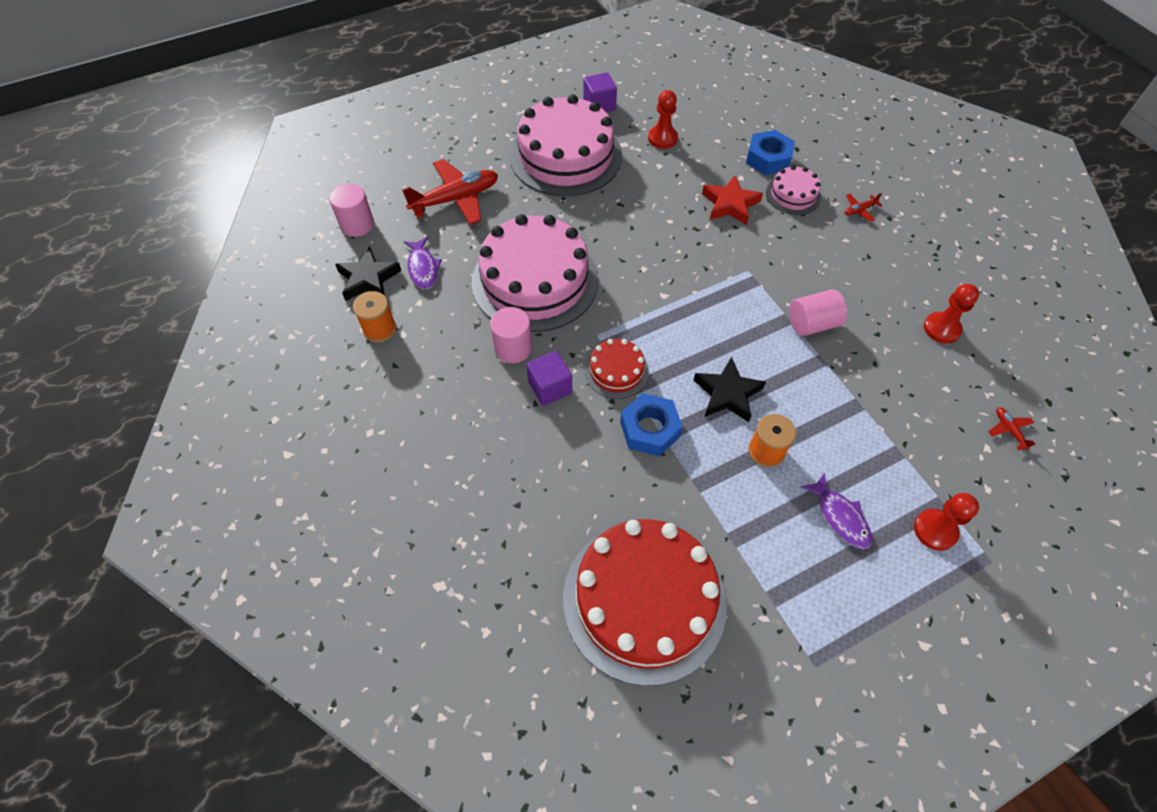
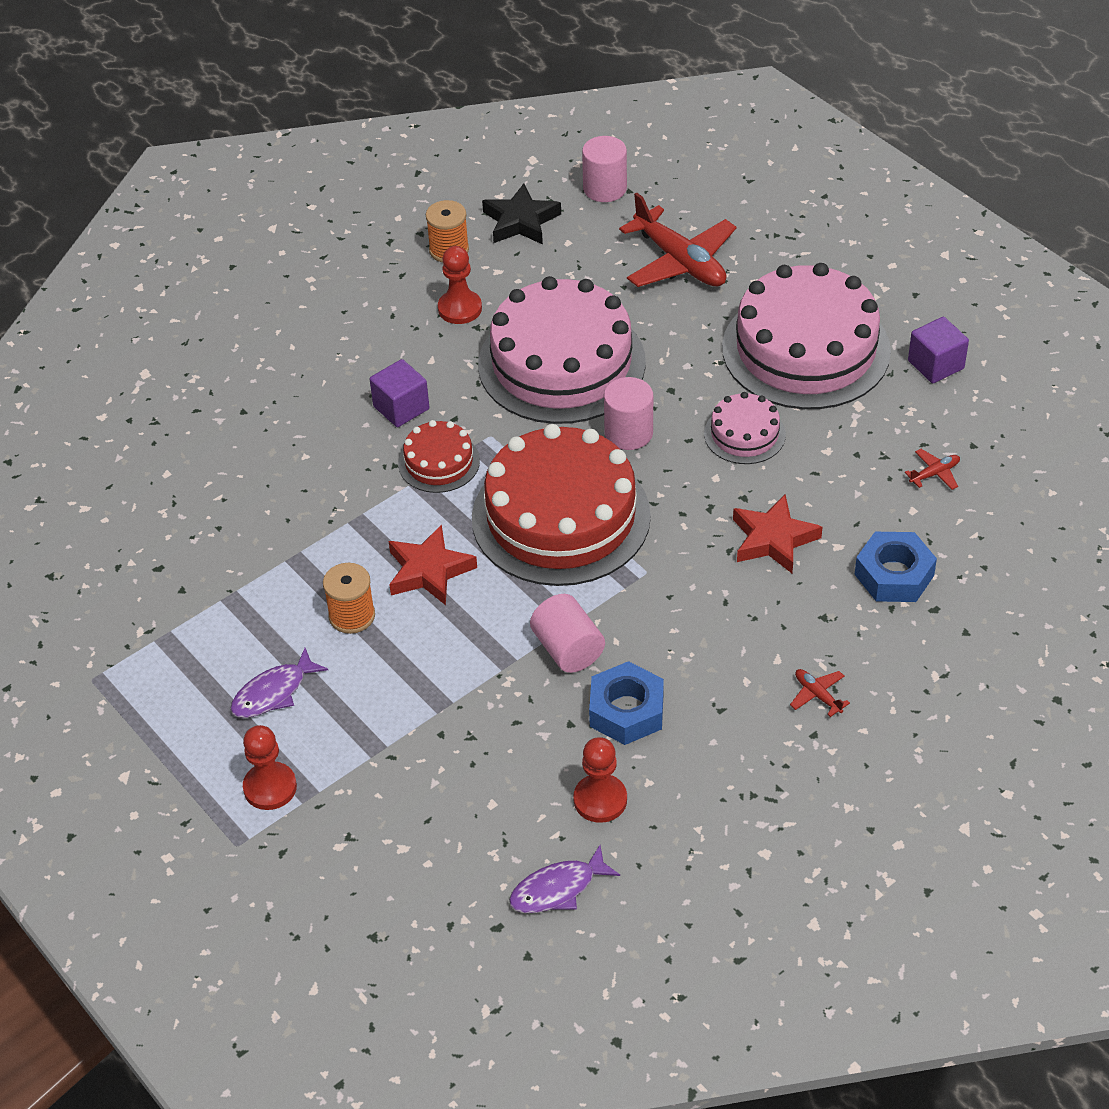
camera: 80 degrees right, 10 degrees down
purple fish [404,237,442,289] -> purple fish moved to [509,845,620,913]
pink cylinder [490,307,532,363] -> pink cylinder moved to [604,377,653,450]
red cake [563,519,727,686] -> red cake moved to [472,424,651,586]
blue nut [620,393,683,456] -> blue nut moved to [589,661,664,745]
red pawn [648,90,678,149] -> red pawn moved to [438,246,482,324]
black star [694,357,766,422] -> red star [389,524,477,605]
pink cake [766,165,821,215] -> pink cake moved to [704,392,786,464]
red plane [988,407,1036,450] -> red plane moved to [905,449,960,490]

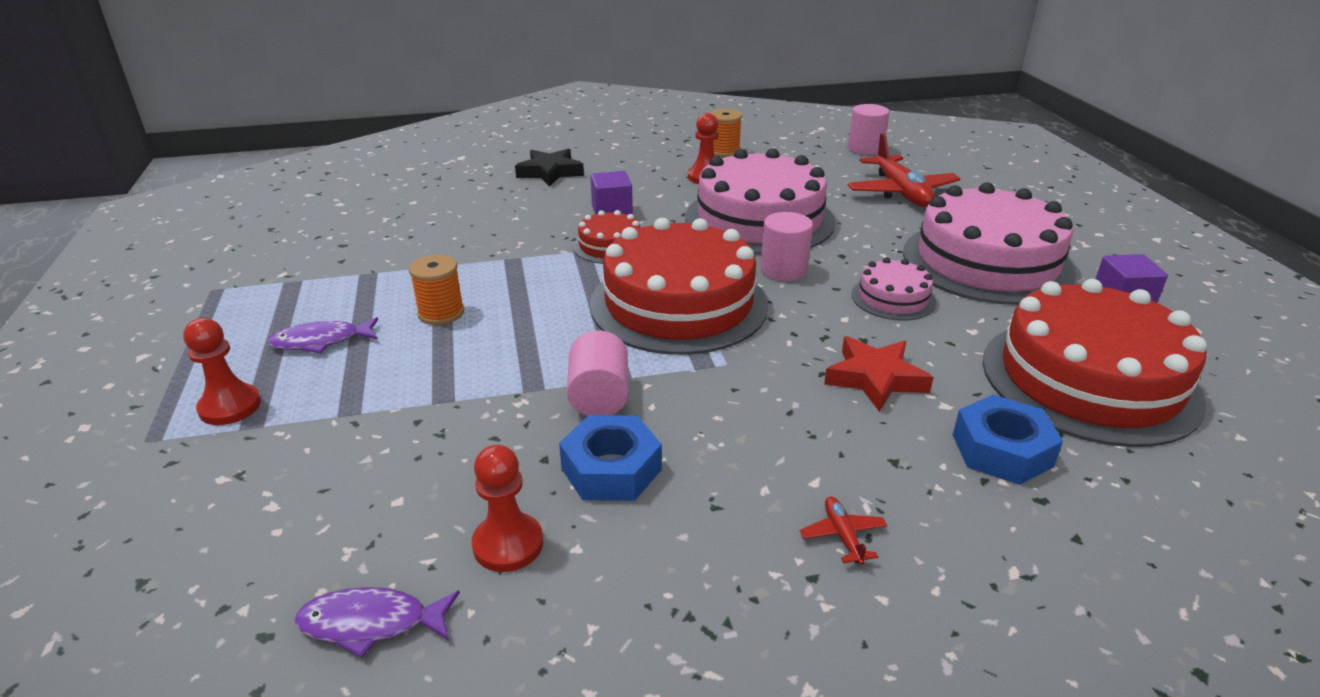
camera: 25 degrees right, 15 degrees down
red star [389,524,477,605] -> none
black star [482,184,561,245] -> black star moved to [515,148,584,187]
red plane [905,449,960,490] -> red cake [983,279,1207,447]

